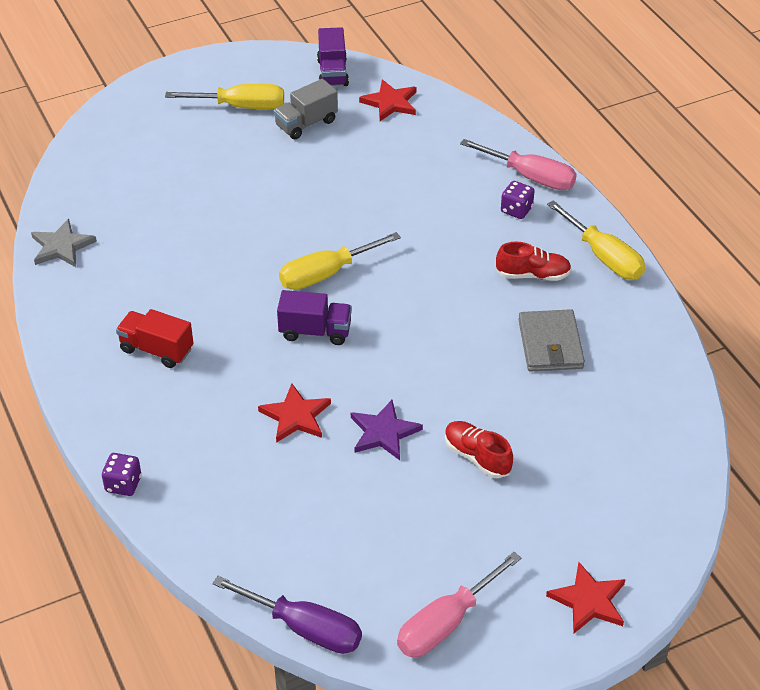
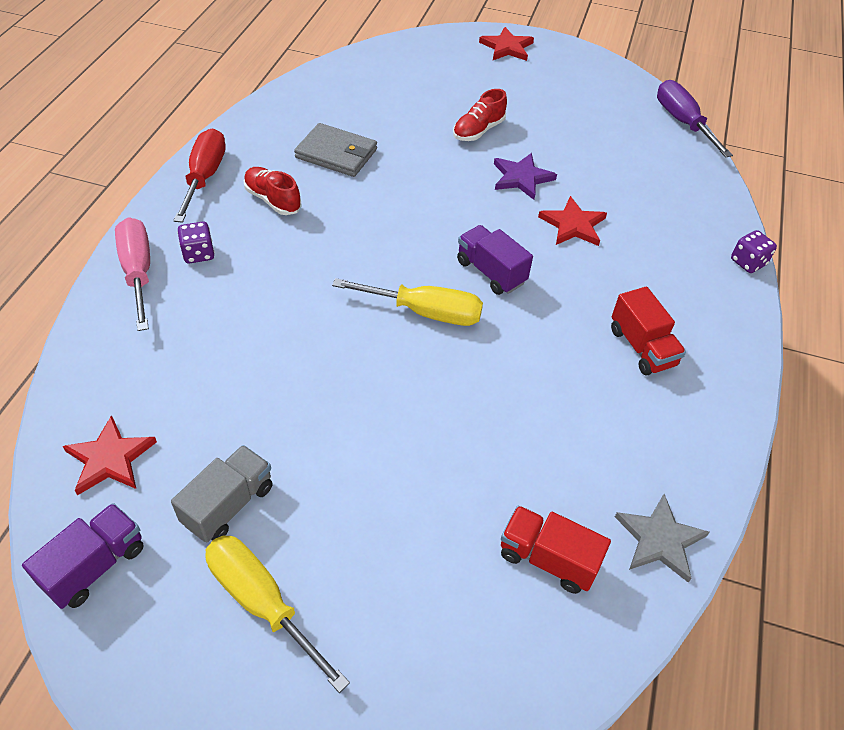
camera: 140 degrees left, 5 degrees up
grey truck [273,79,338,139] -> grey truck turned 60 degrees counterclockwise [171,445,273,543]
pink screwdriver [397,552,521,657] -> none
red shoe [445,421,513,478] -> red shoe turned 45 degrees clockwise [453,89,507,141]
grey wallet [518,309,585,372] -> grey wallet turned 75 degrees clockwise [294,123,377,177]
yellow screwdriver [547,200,645,279] -> red screwdriver [173,129,226,223]
none -> red truck [501,506,611,594]

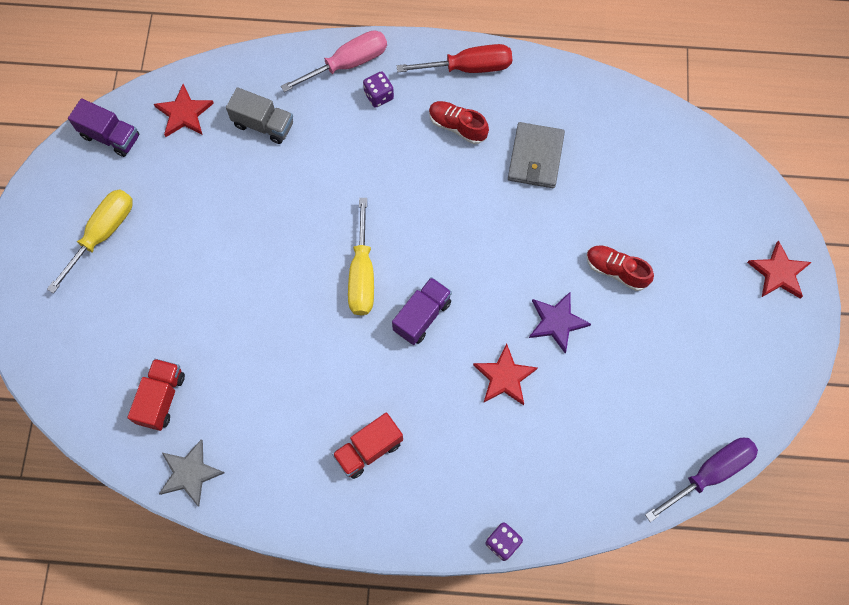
camera: 80 degrees right, 20 degrees up
grey truck [171,445,273,543] -> grey truck moved to [226,87,293,144]
red shoe [244,167,302,215] -> red shoe turned 90 degrees counterclockwise [429,101,489,144]

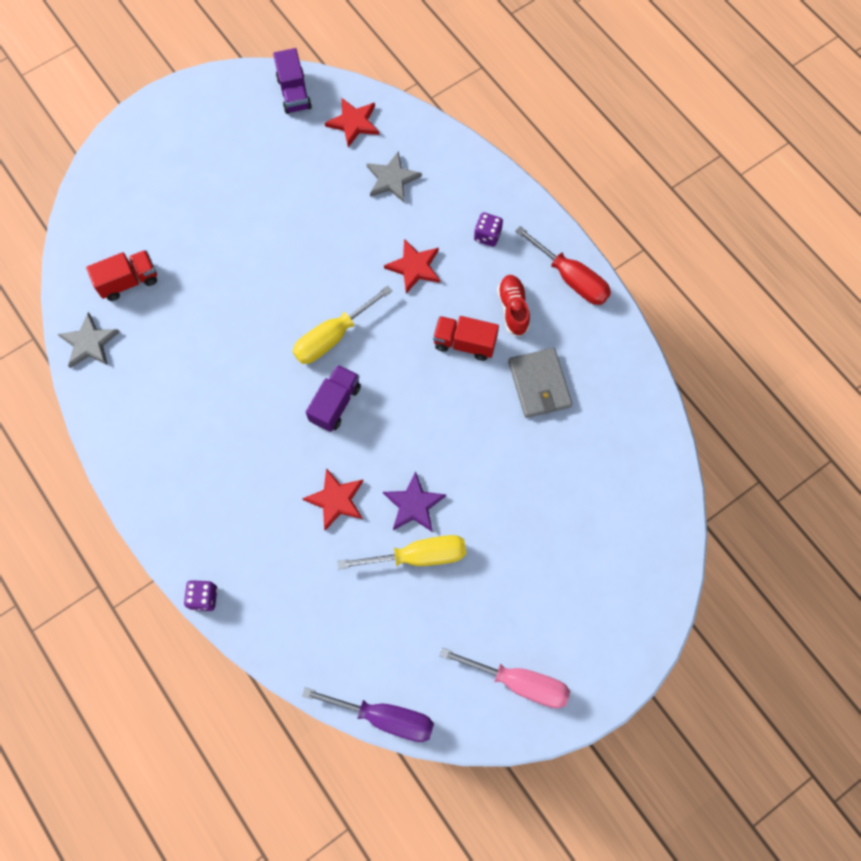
camera: 50 degrees right, 0 degrees up
yellow screwdriver [47,189,133,294] -> yellow screwdriver moved to [337,535,466,569]
grey truck [226,87,293,144] -> grey star [367,152,422,202]
pink screwdriver [281,30,387,92] -> pink screwdriver moved to [440,648,570,708]
red truck [332,413,403,479] -> red truck moved to [433,316,499,361]
purple truck [392,277,452,345] -> purple truck turned 60 degrees counterclockwise [306,365,361,432]
grey wallet [508,122,565,188] -> grey wallet turned 75 degrees counterclockwise [508,348,572,418]
red shoe [586,245,654,291] -> none
red star [747,240,811,299] -> red star moved to [384,239,440,294]

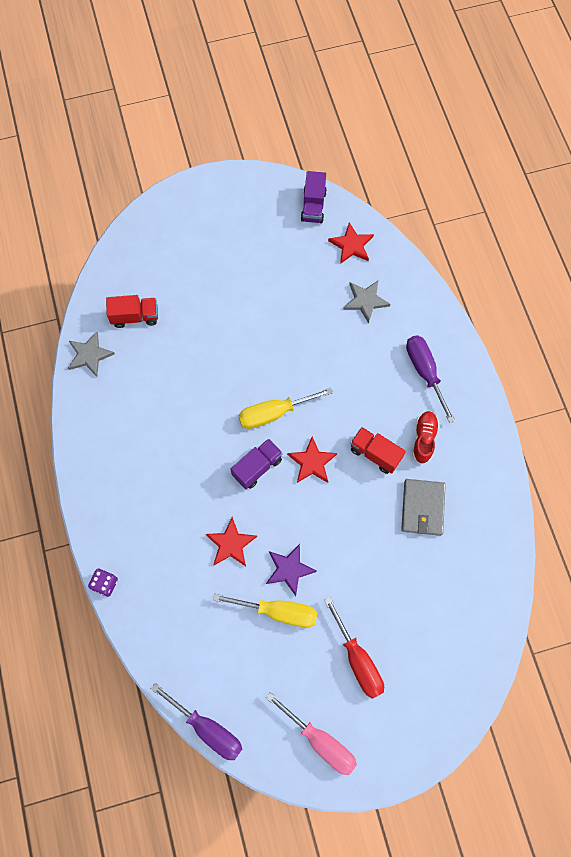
camera: 20 degrees right, 0 degrees up
red star [384,239,440,294] -> red star moved to [287,437,337,483]
purple dice [474,212,503,247] -> purple screwdriver [406,335,455,423]
red screwdriver [515,226,611,305] -> red screwdriver moved to [324,597,384,699]

